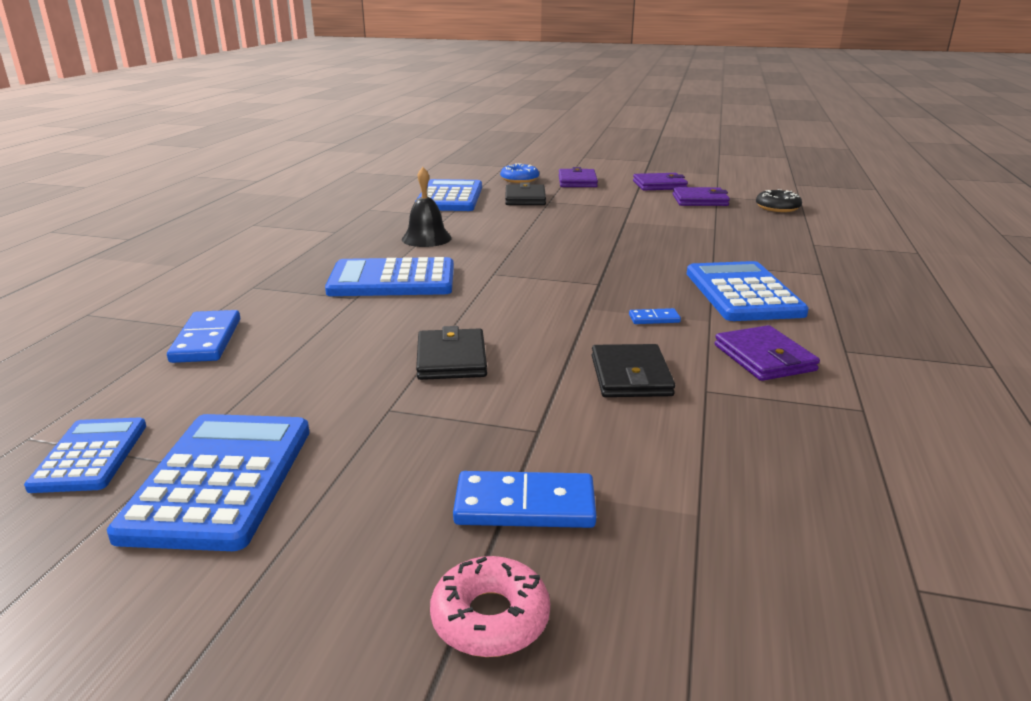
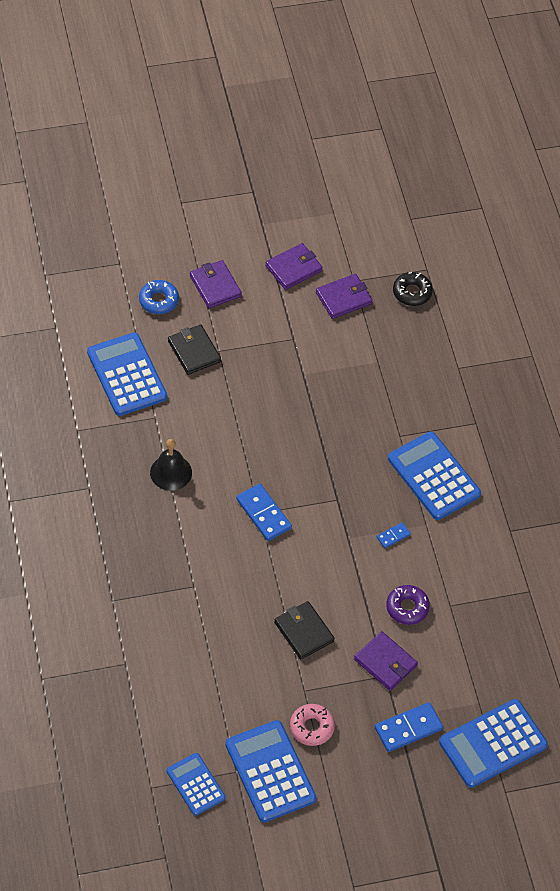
camera: 30 degrees left, 30 degrees up
blue domino [167,310,240,363] -> blue domino moved to [236,484,292,541]
blue calculator [325,257,454,296] -> blue calculator moved to [439,699,548,788]
pink donut [430,556,550,657] -> pink donut moved to [290,704,335,746]
black wallet [591,344,675,397] -> purple donut [386,585,430,625]
purple wallet [715,325,820,381] -> purple wallet moved to [354,631,418,691]

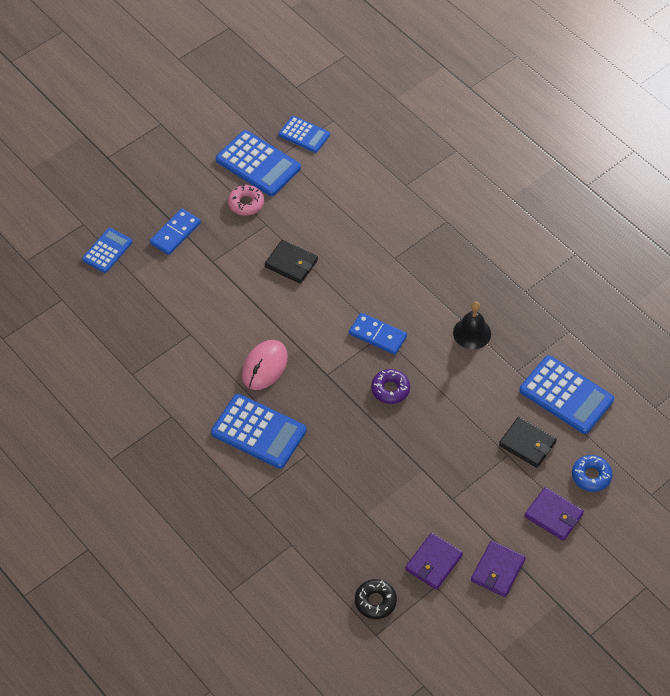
camera: 155 degrees right, 0 degrees up
purple wallet [354,631,418,691] -> none
blue domino [377,522,411,548] -> pink mouse [242,340,288,390]
purple donut [386,585,430,625] -> purple donut moved to [371,369,410,404]
blue calculator [439,699,548,788] -> blue calculator [82,228,132,273], size x0.60

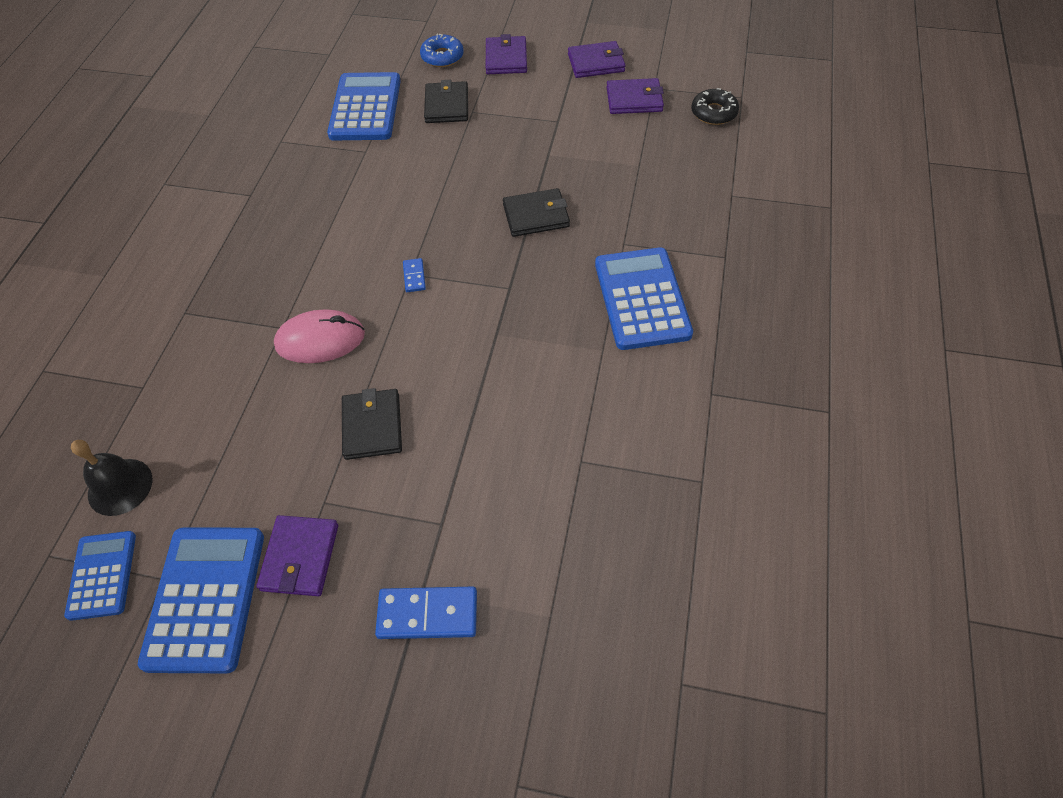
camera: 125 degrees left, 0 degrees up
blue calculator [82,228,132,273] -> none
pink donut [228,184,264,216] -> purple wallet [256,515,338,596]
pink mouse [242,340,288,390] -> pink mouse moved to [274,310,365,363]
blue domino [349,313,407,355] -> blue domino [403,258,426,292], size x0.53
purple donut [371,369,410,404] -> none
black bell [453,302,491,349] -> black bell moved to [71,440,152,516]
none -> black wallet [503,188,570,237]

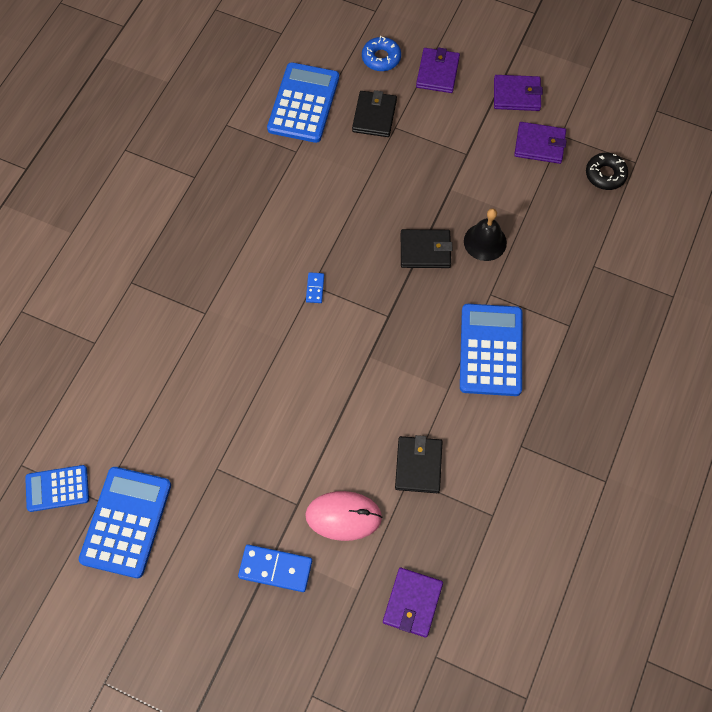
camera: 10 degrees right, 10 degrees up
blue calculator [64,531,136,621] -> blue calculator turned 105 degrees counterclockwise [25,465,89,512]
black bell [71,440,152,516] -> black bell moved to [464,208,507,261]
purple wallet [256,515,338,596] -> purple wallet moved to [383,568,443,638]
pink mouse [274,310,365,363] -> pink mouse moved to [305,491,383,541]
black wallet [342,388,402,460] -> black wallet moved to [395,435,443,493]

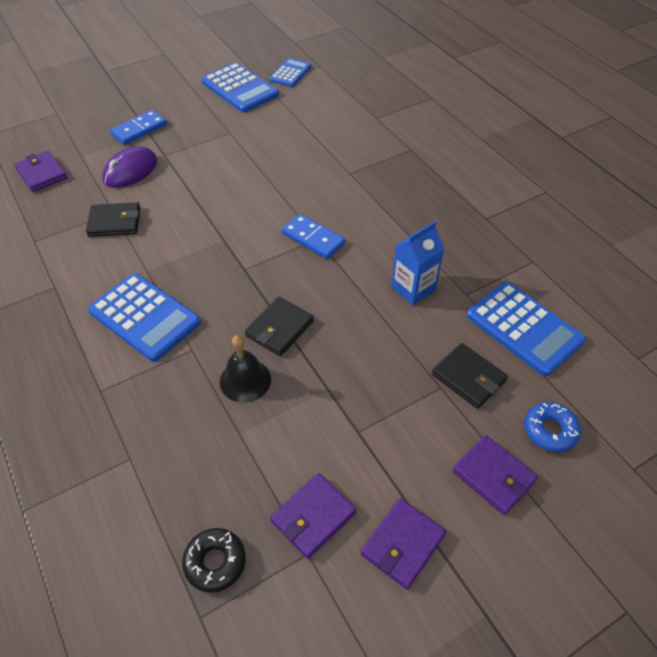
camera: 125 degrees right, 15 degrees down
pink mouse [305,491,383,541] -> purple mouse [102,146,157,188]
blue domino [306,272,324,303] -> blue domino [281,214,345,259], size x1.89
black wallet [395,435,443,493] -> black wallet turned 45 degrees counterclockwise [86,202,140,237]
none -> blue carton [391,221,444,305]

